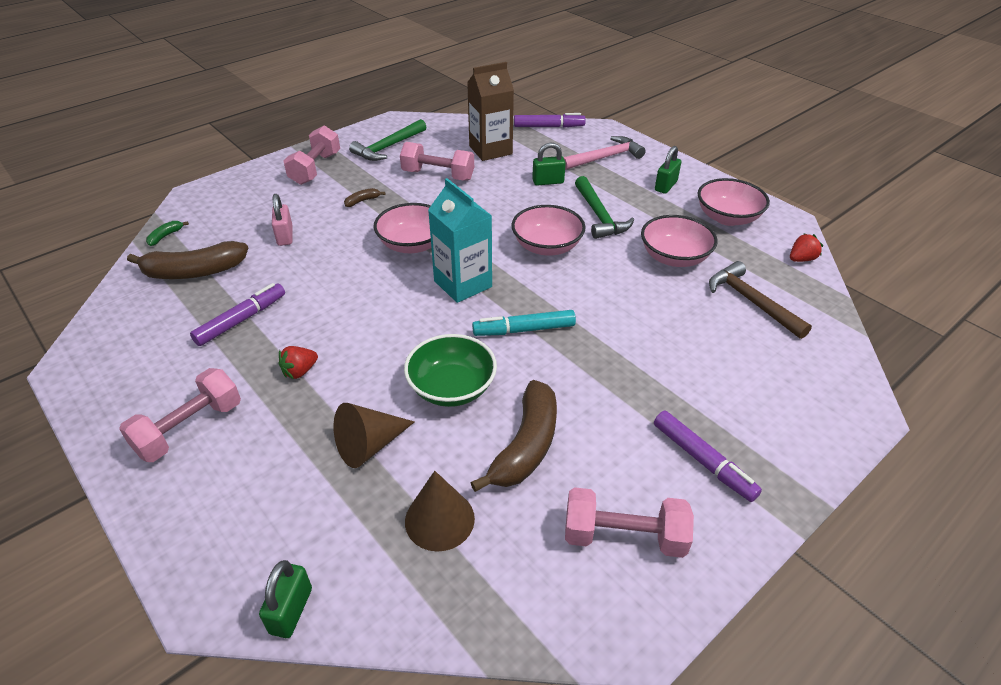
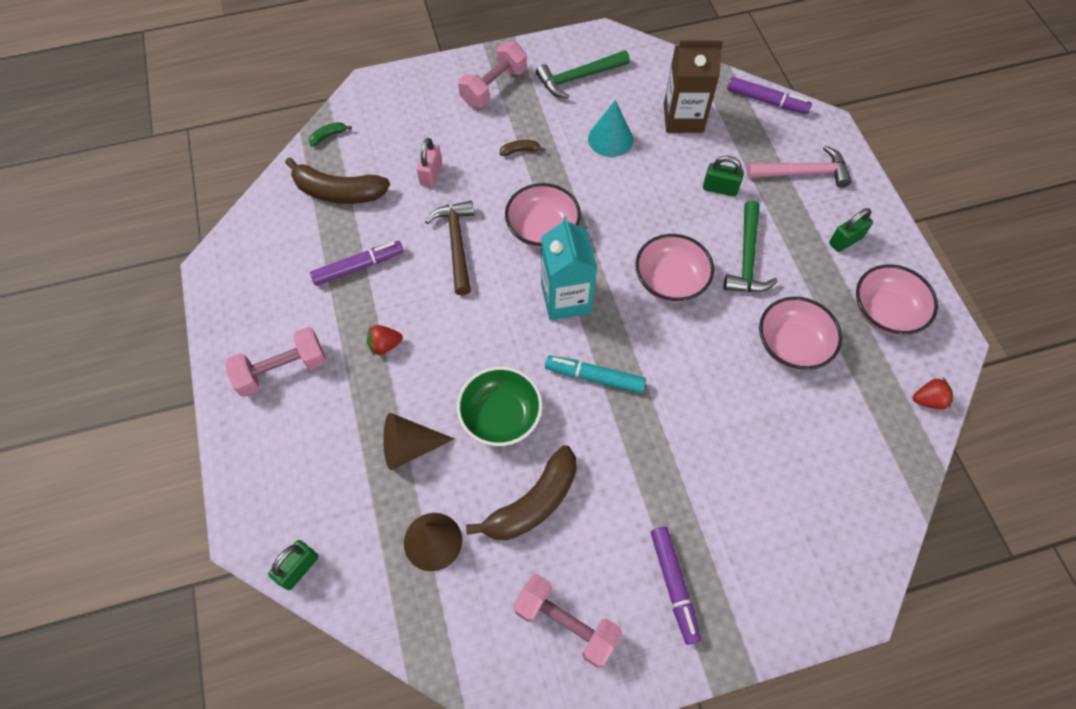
camera: 25 degrees right, 20 degrees up
pink dumbbell [400,142,474,181] -> turquoise cone [588,100,633,157]
brown hammer [709,261,812,339] -> brown hammer moved to [425,201,474,295]

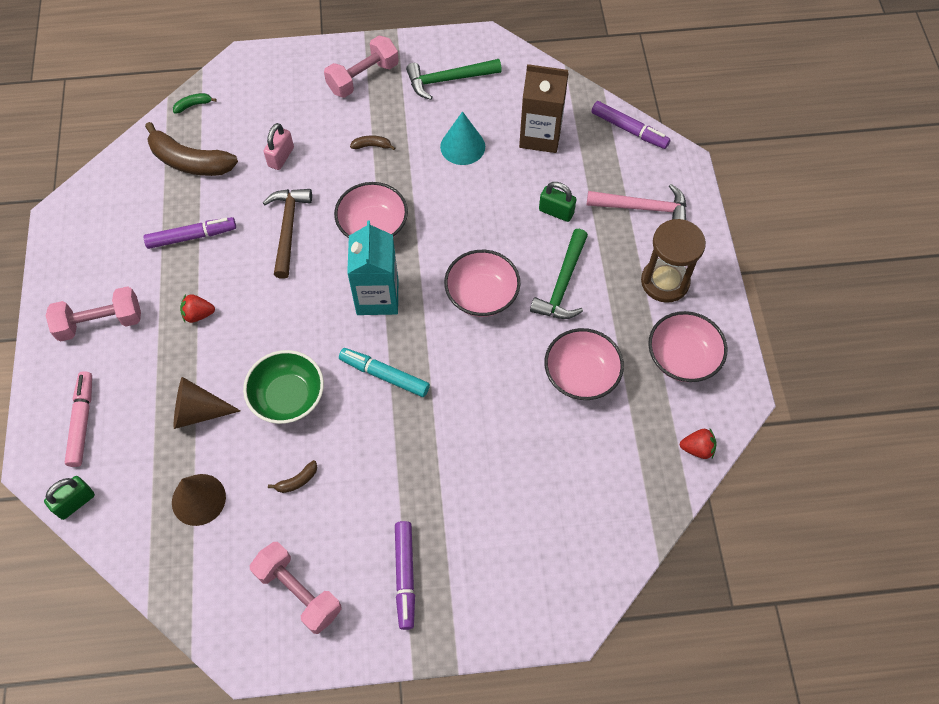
camera: 10 degrees right, 0 degrees up
brown banana [466,445,577,540] -> brown banana [268,460,317,493], size x0.43
green padlock [829,208,873,252] -> brown hourglass [641,219,706,303]
none -> pink marker [65,371,92,467]

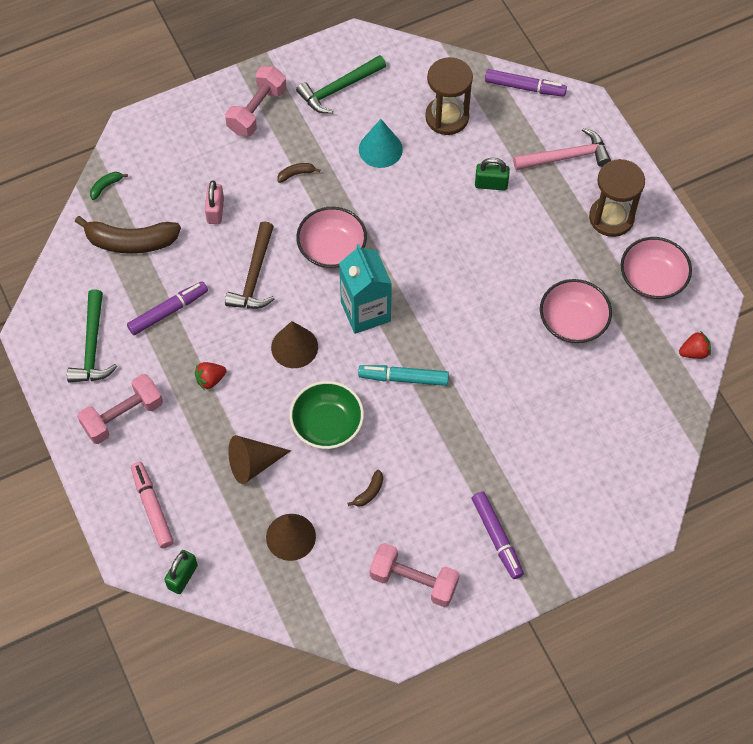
camera: 20 degrees left, 0 degrees up
brown hammer [263,189,312,279] -> brown hammer turned 150 degrees counterclockwise [225,221,275,309]
pink bowl [444,250,520,317] -> none
brown carton [519,64,569,153] -> brown hourglass [425,57,473,135]
green hammer [530,229,588,319] -> green hammer moved to [67,290,117,383]
none -> brown cone [271,321,318,368]

